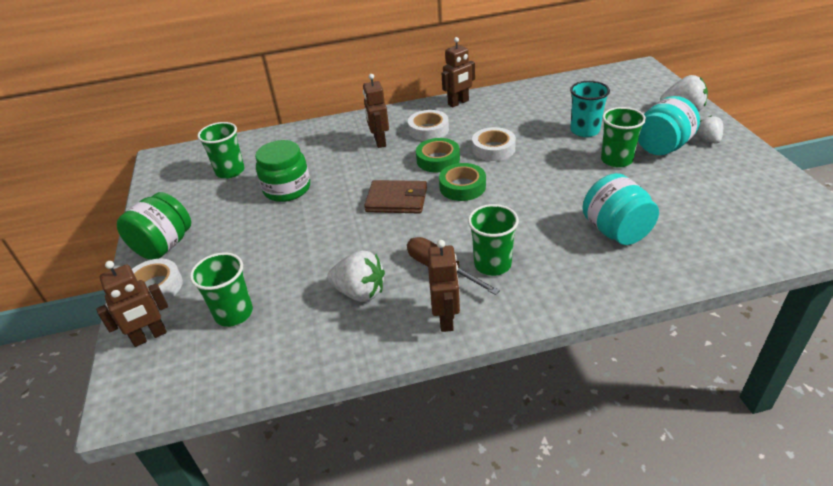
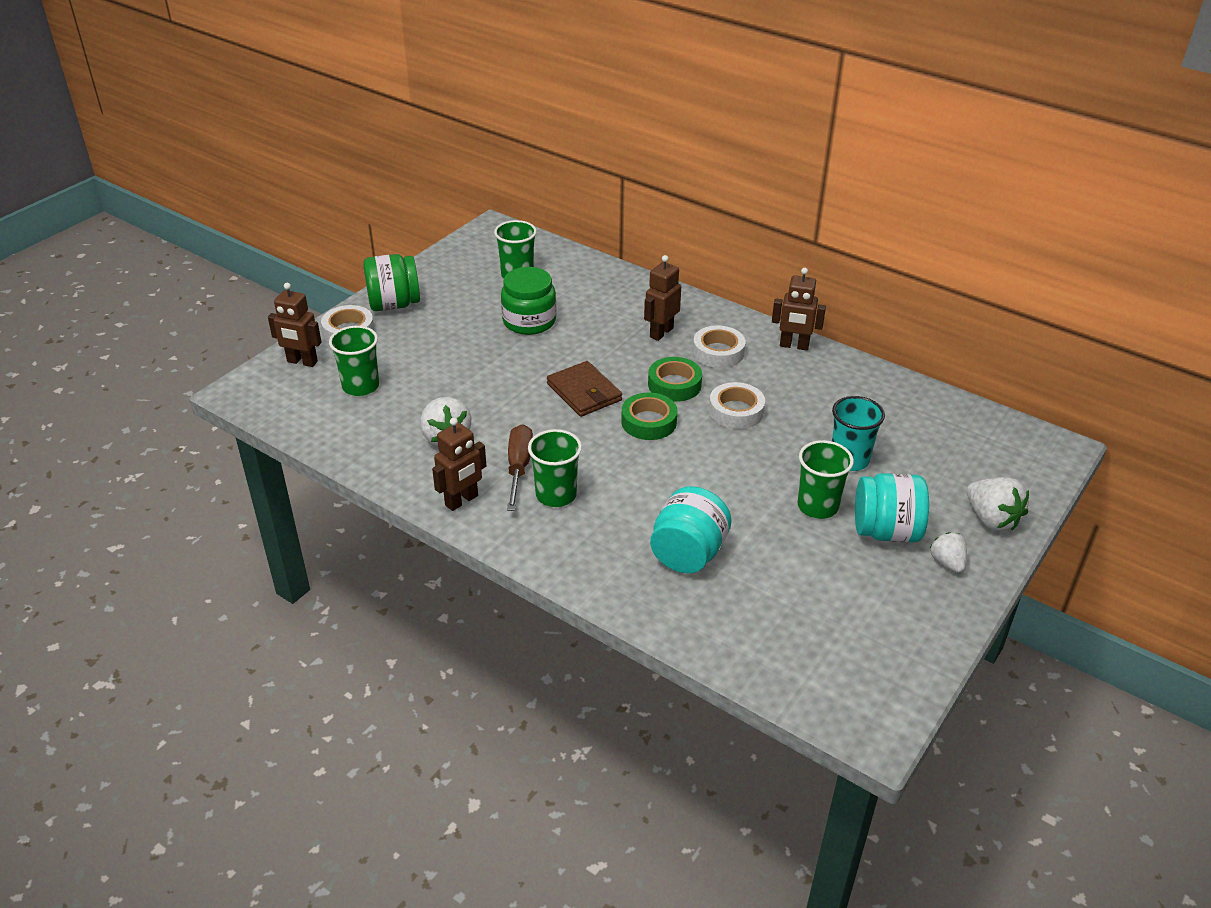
camera: 45 degrees right, 0 degrees up
white strawberry [697,115,723,144] -> white strawberry turned 60 degrees counterclockwise [930,532,967,573]

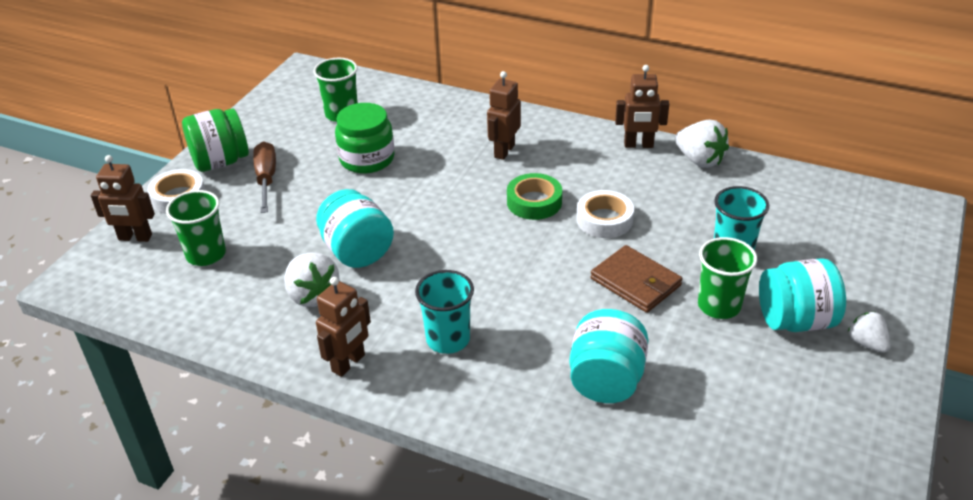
camera: 10 degrees left, 0 degrees up
brown screwdriver [507,424,533,511] -> brown screwdriver moved to [253,141,276,213]
green cup [528,429,582,507] -> turquoise cup [415,270,474,354]
brown wallet [547,361,622,417] -> brown wallet moved to [590,245,682,313]
green tape [621,393,677,440] -> none
white tape [693,325,746,368] -> none
white strawberry [967,477,1029,531] -> white strawberry moved to [675,120,729,168]
none -> turquoise jar [316,189,394,268]

